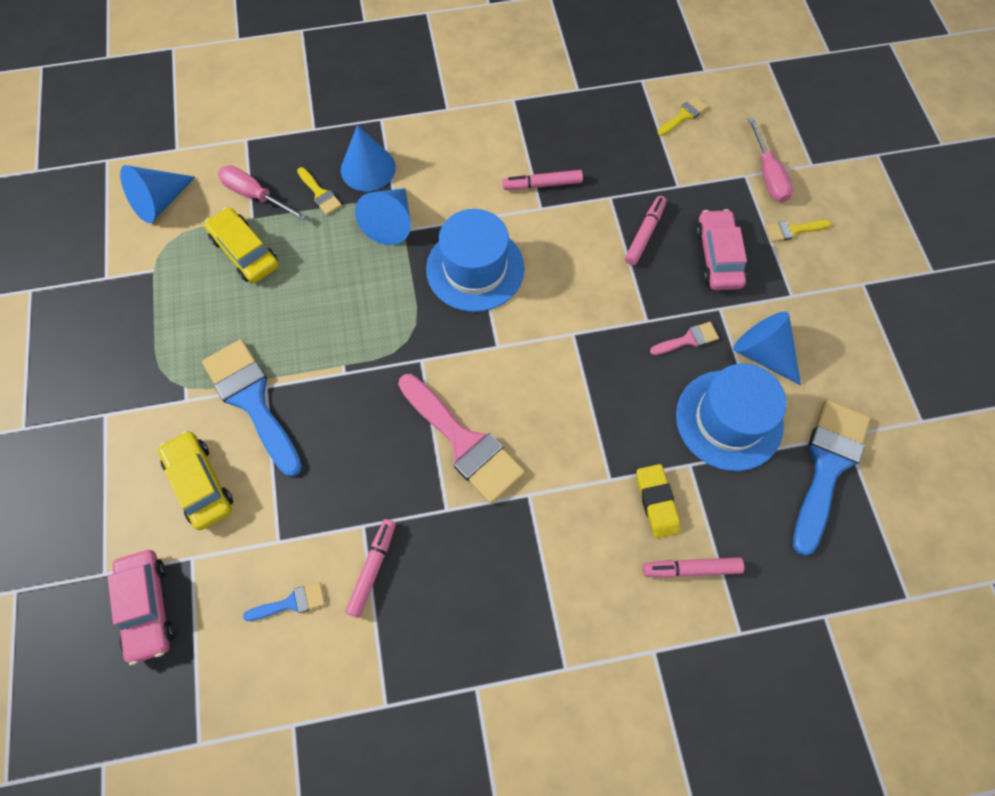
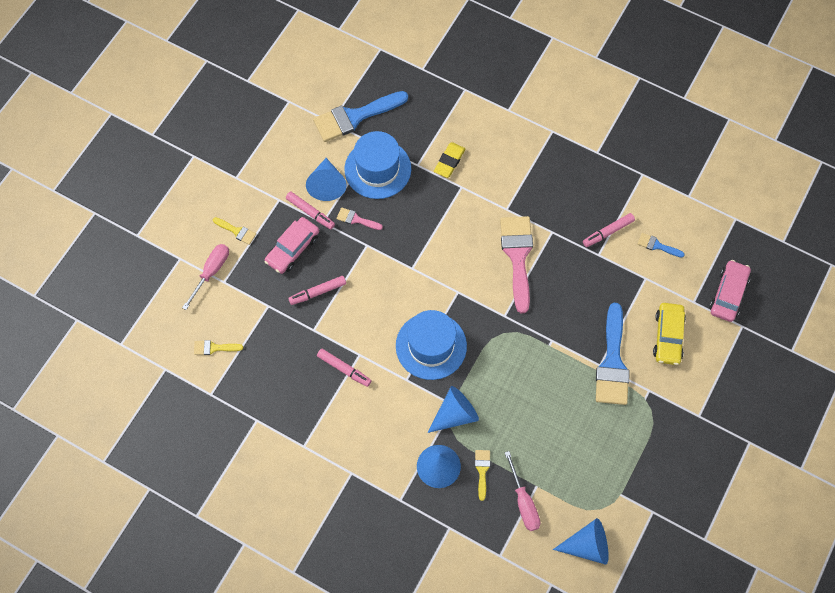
camera: 140 degrees left, 0 degrees up
yellow car [204,207,279,283] -> none
pink marker [643,557,744,578] -> pink marker moved to [286,192,335,229]

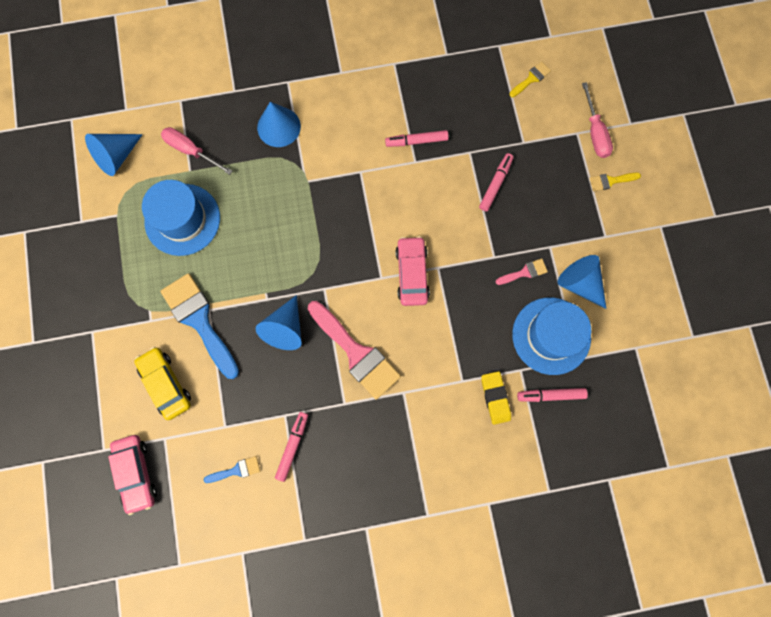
camera: 140 degrees right, 10 degrees up
pink car [264,217,319,274] -> pink car moved to [395,236,430,306]
pink marker [286,192,335,229] -> pink marker moved to [517,388,588,402]
blue brush [313,91,408,142] -> none
blue hat [396,310,467,380] -> blue hat moved to [142,180,220,256]
blue cone [428,386,479,433] -> blue cone moved to [256,295,301,350]
yellow brush [475,450,490,501] -> none

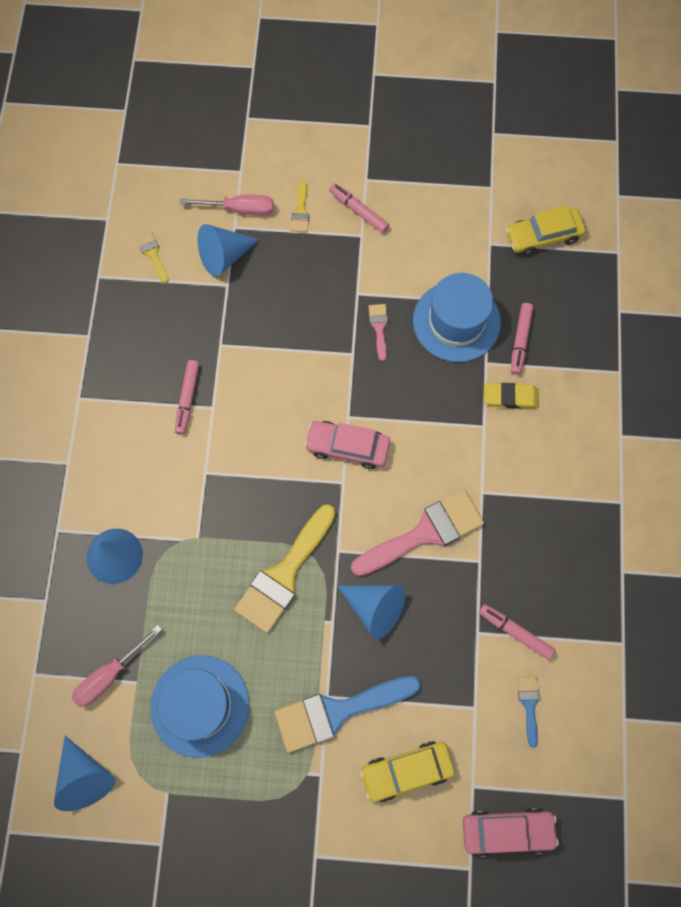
camera: 75 degrees left, 5 degrees down
pink marker [479,153,514,211] -> pink marker moved to [329,183,389,233]
blue cone [557,255,607,309] -> blue cone moved to [197,224,260,277]
none -> yellow brush [234,504,336,633]
none -> yellow car [506,205,586,256]

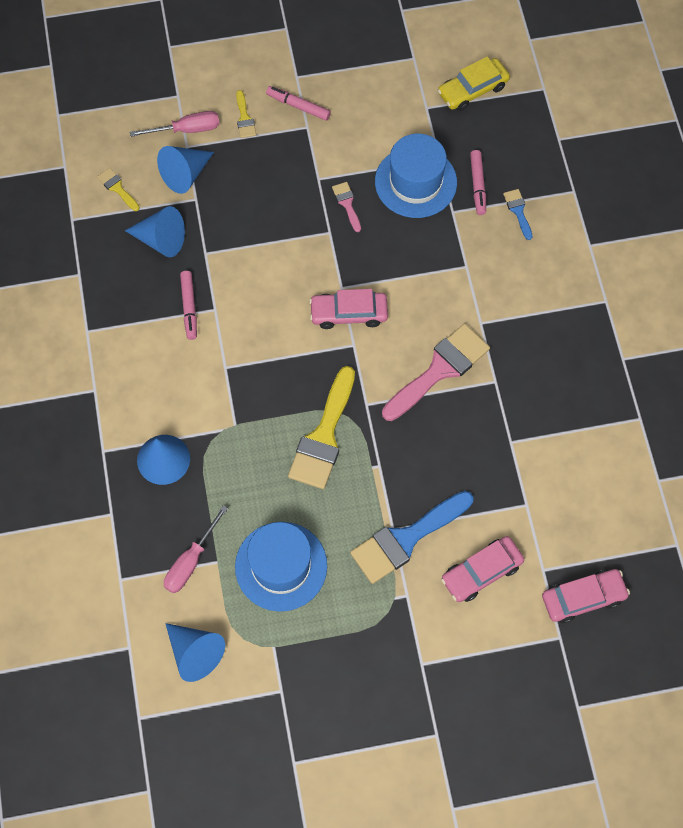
camera: 15 degrees left, 5 degrees down
blue cone [337,585,405,639] -> blue cone moved to [125,206,185,257]
yellow car [360,741,455,802] -> pink car [441,536,524,602]
pink marker [479,604,555,660] -> none
yellow eraser [484,383,539,409] -> none
blue brush [518,677,540,747] -> blue brush moved to [503,189,533,240]

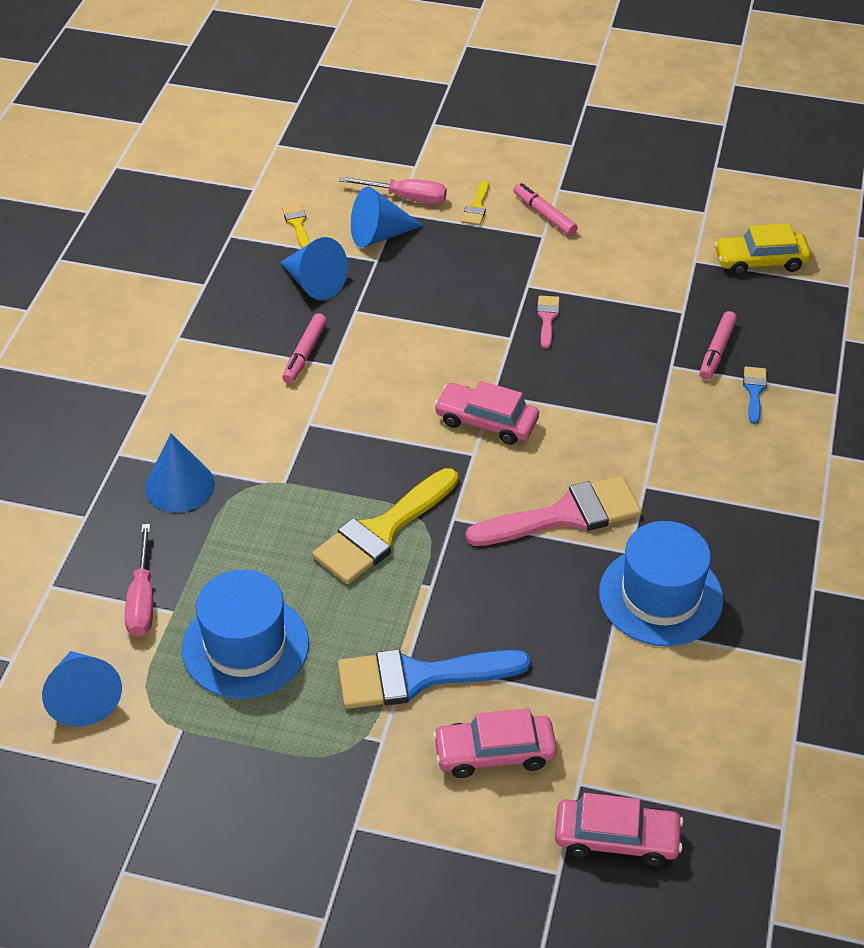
camera: 25 degrees right, 20 degrees down
pink screwdriver [164,505,228,593] -> pink screwdriver turned 60 degrees counterclockwise [125,524,153,636]
blue hat [375,134,457,218] -> blue hat moved to [599,521,723,646]

